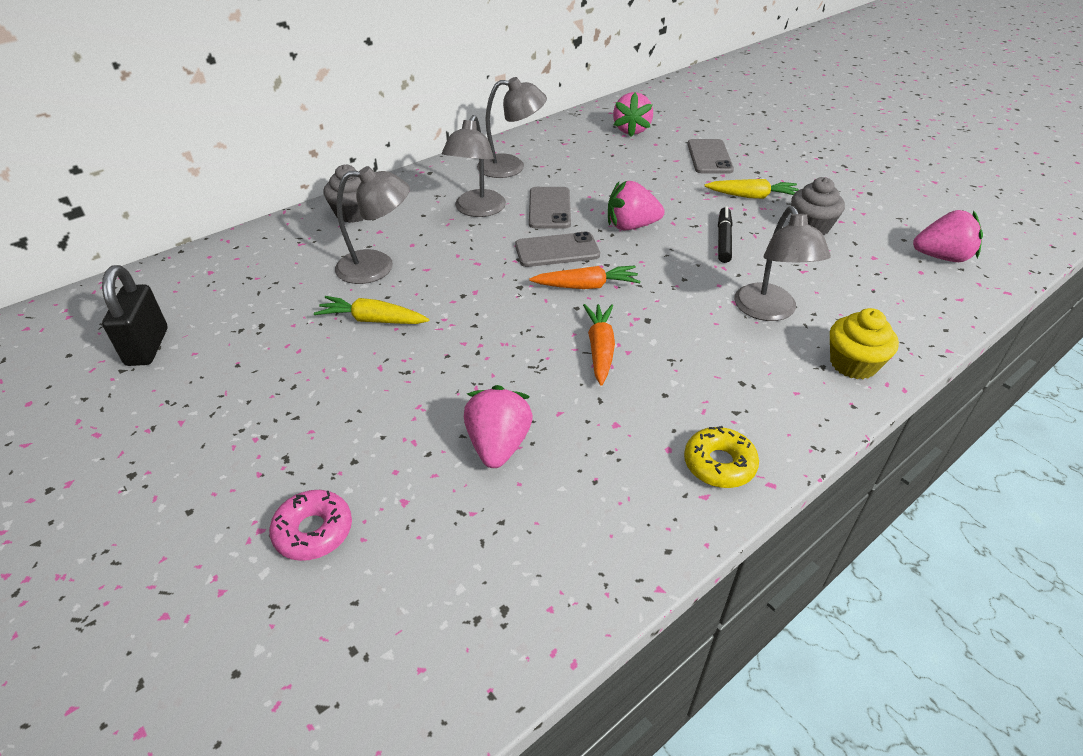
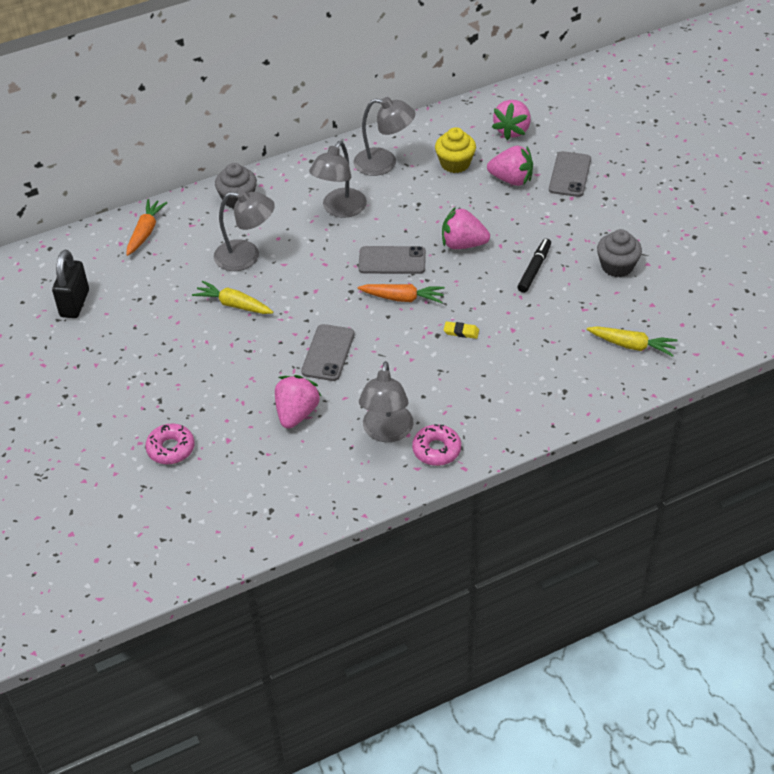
camera: 15 degrees right, 5 degrees up
grey phone [529,187,571,229] -> grey phone moved to [301,324,354,381]
orange carrot [583,304,615,385] -> orange carrot moved to [126,199,168,256]
yellow donut [684,426,759,488] -> pink donut [412,424,461,466]
yellow carrot [704,179,799,199] -> yellow carrot moved to [587,326,678,357]
grey lamp [734,206,831,321] -> grey lamp moved to [359,361,414,442]
yellow cupcake [830,308,899,379] -> yellow cupcake moved to [435,127,476,173]
pink strawberry [913,210,983,262] -> pink strawberry moved to [487,146,533,186]
none -> yellow eraser [444,321,479,339]

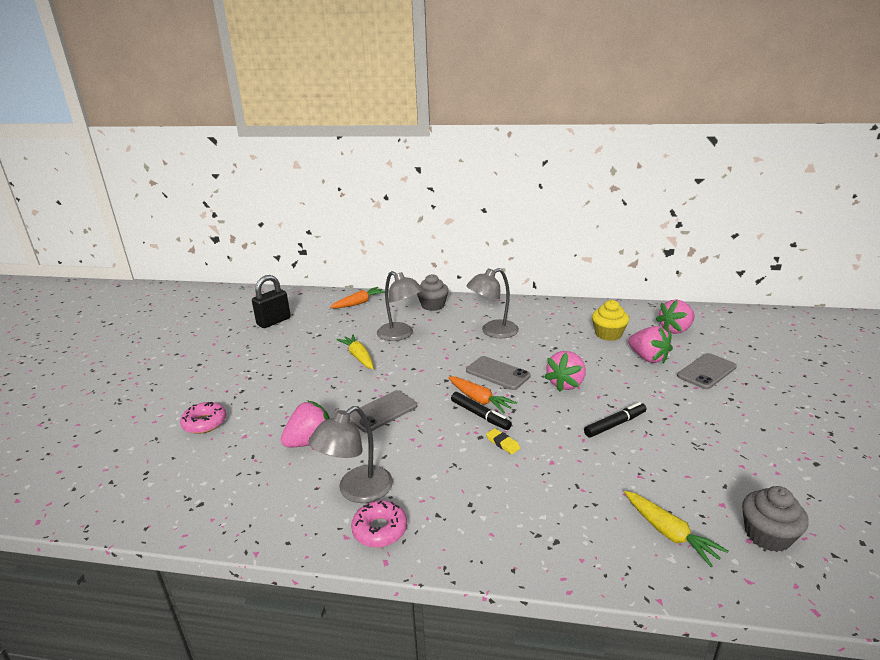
camera: 35 degrees right, 20 degrees down
grey lamp [353,97,415,176] -> none
pink strawberry [442,207,490,249] -> pink strawberry turned 105 degrees counterclockwise [544,351,586,392]
grey cupcake [597,229,642,277] -> grey cupcake moved to [742,486,809,552]
none -> black marker [451,392,512,430]

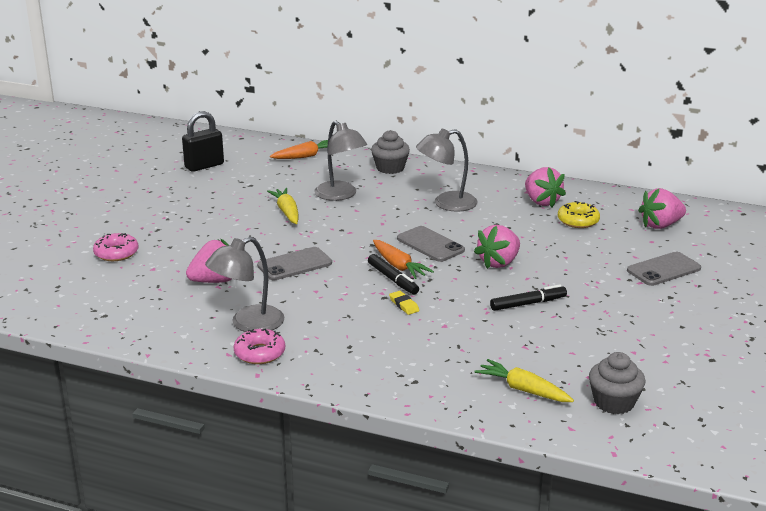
camera: 10 degrees right, 0 degrees up
yellow cupcake [592,300,629,341] -> yellow donut [558,201,600,228]
yellow carrot [624,491,729,567] -> yellow carrot turned 150 degrees clockwise [474,359,574,402]
pink strawberry [628,326,673,364] -> pink strawberry moved to [525,167,566,207]

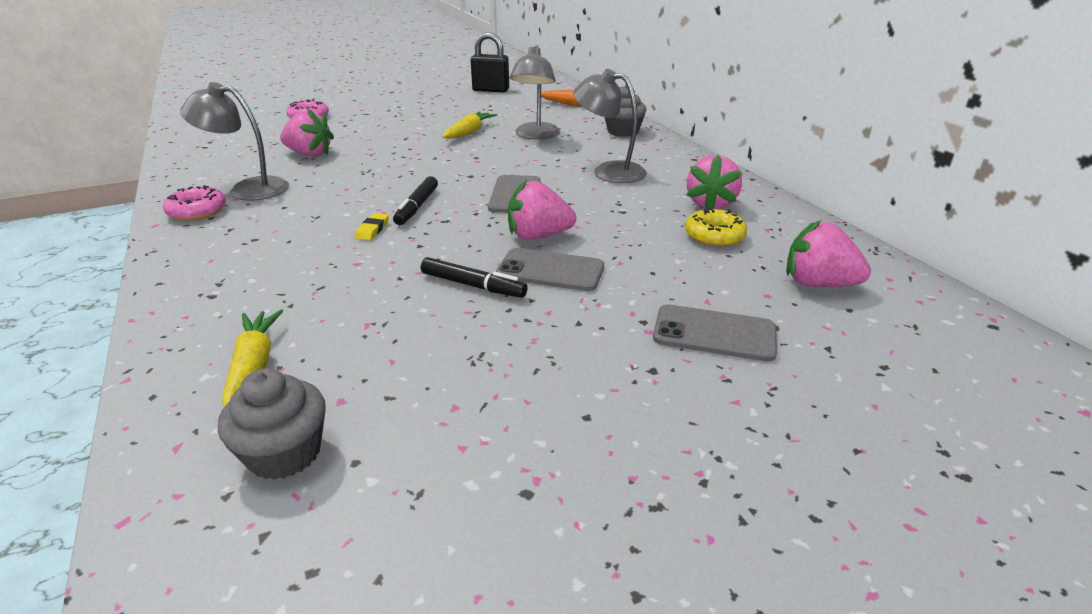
camera: 45 degrees right, 5 degrees up
grey phone [257,247,332,280] -> grey phone moved to [496,248,604,291]
orange carrot [373,240,434,279] -> none

